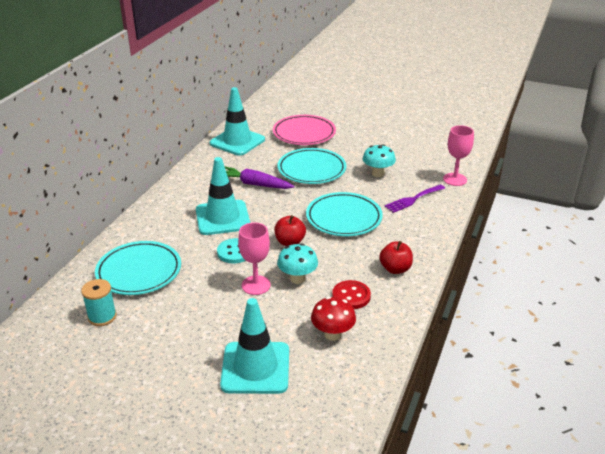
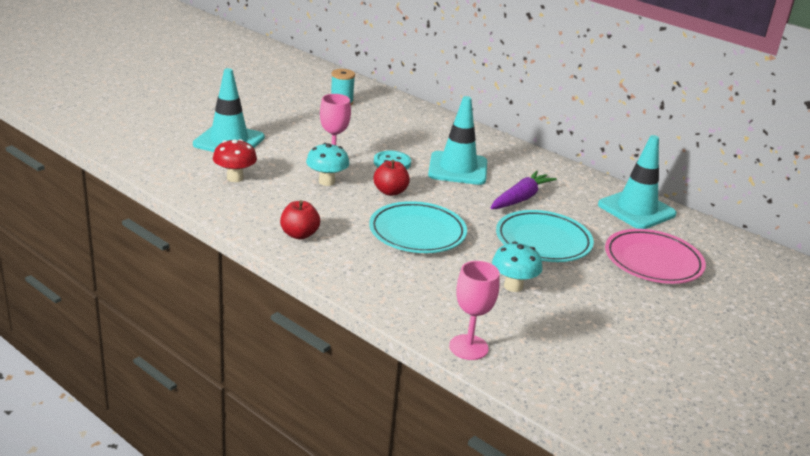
camera: 105 degrees right, 5 degrees down
turquoise plate [95,241,181,295] -> none
red button [332,280,371,309] -> none
purple fork [385,184,445,213] -> none

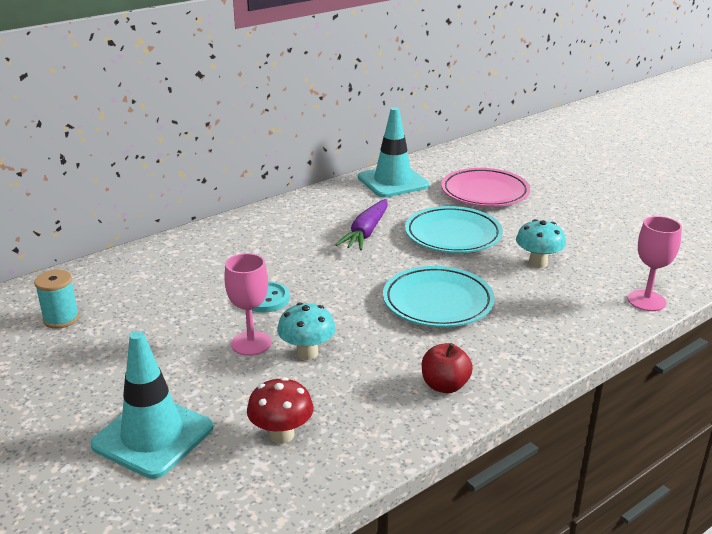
camera: 75 degrees left, 0 degrees up
red apple [374,160,410,196] -> none
turquoise traffic cone [428,96,487,185] -> none
purple carrot [491,170,557,209] -> purple carrot turned 120 degrees counterclockwise [335,199,388,250]

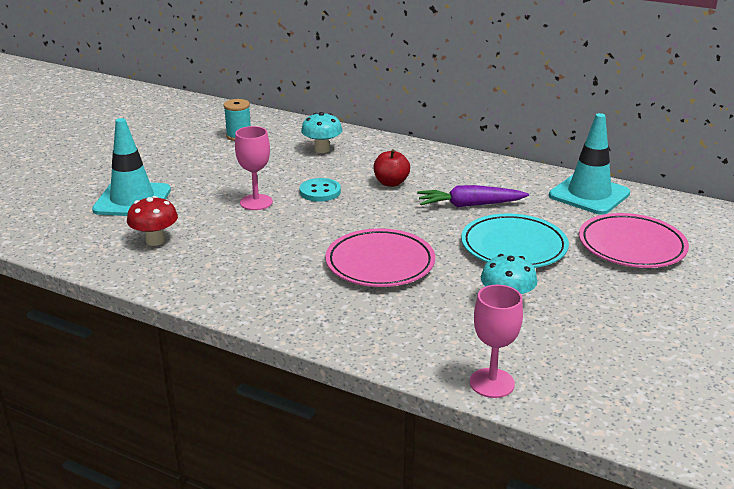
camera: 65 degrees right, 0 degrees up
turquoise mushroom [277,302,336,360] -> turquoise mushroom moved to [301,112,342,153]
turquoise plate [383,266,495,327] -> pink plate [325,228,435,287]
red apple [422,343,473,393] -> red apple moved to [374,149,410,187]

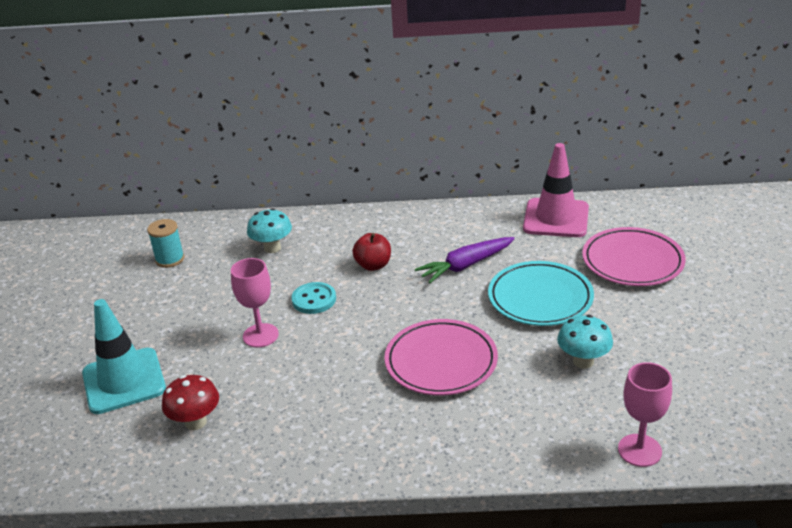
camera: 25 degrees left, 5 degrees up
turquoise traffic cone [549,113,630,215] -> pink traffic cone [523,143,589,237]

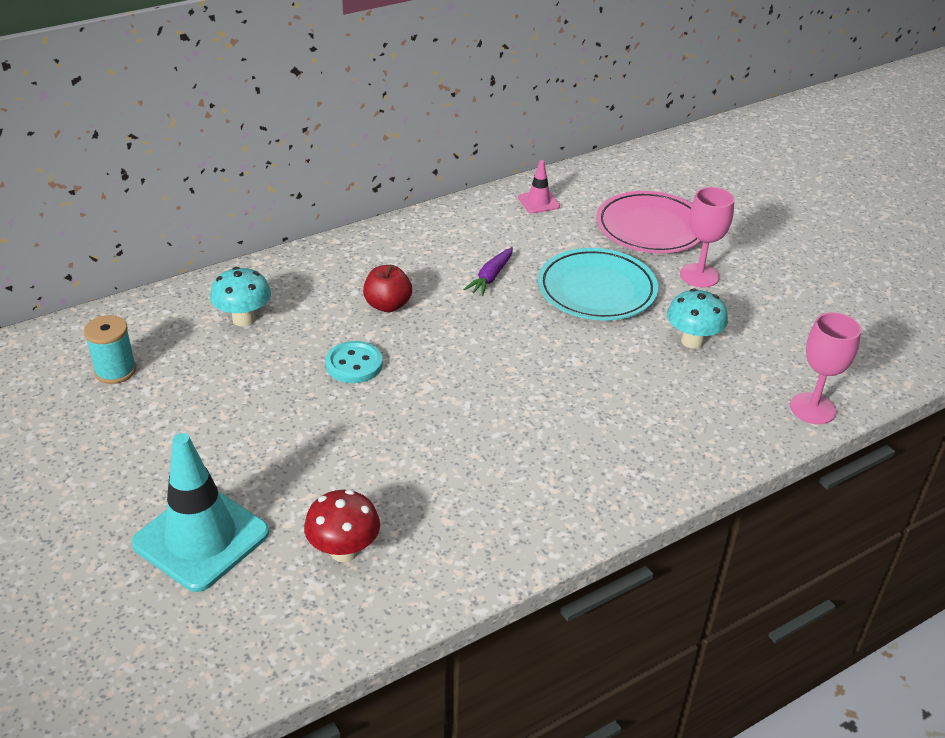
camera: 35 degrees left, 5 degrees up
pink goblet [231,258,279,347] -> pink goblet moved to [680,187,734,288]
pink plate [384,319,498,395] -> none
purple carrot [415,237,515,283] -> purple carrot [463,247,513,296], size x0.66
pink traffic cone [523,143,589,237] -> pink traffic cone [518,160,560,213], size x0.48

